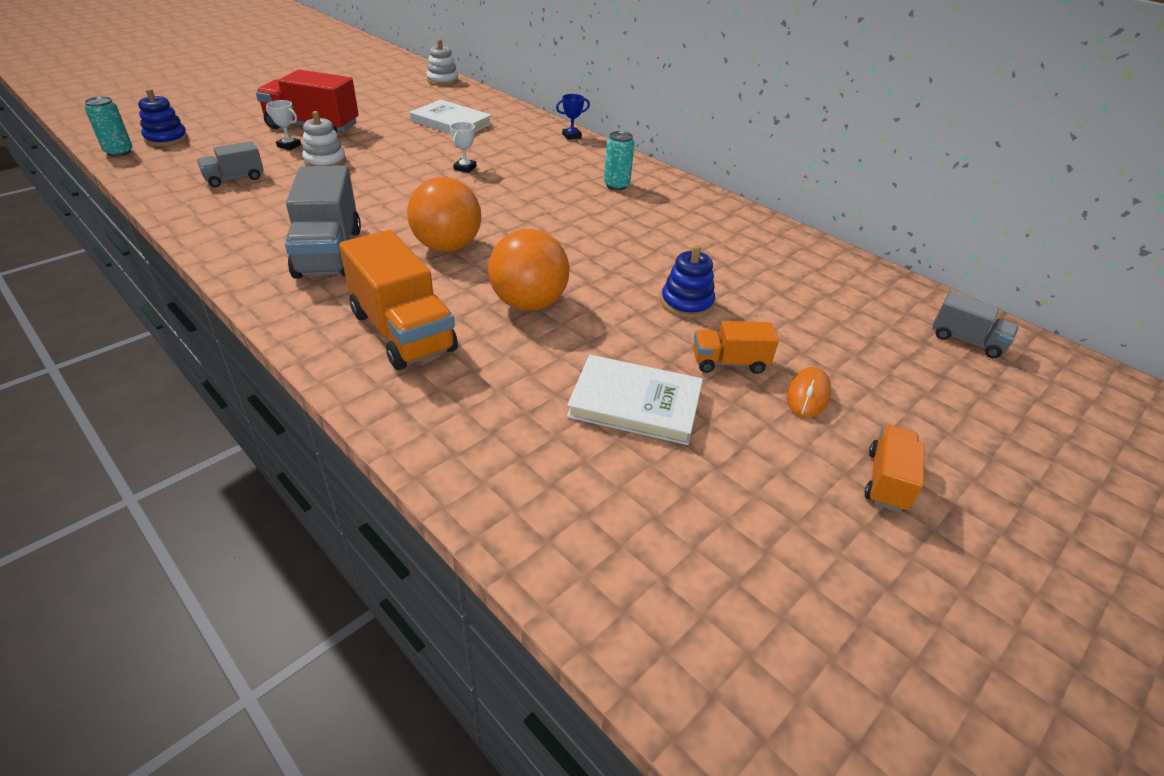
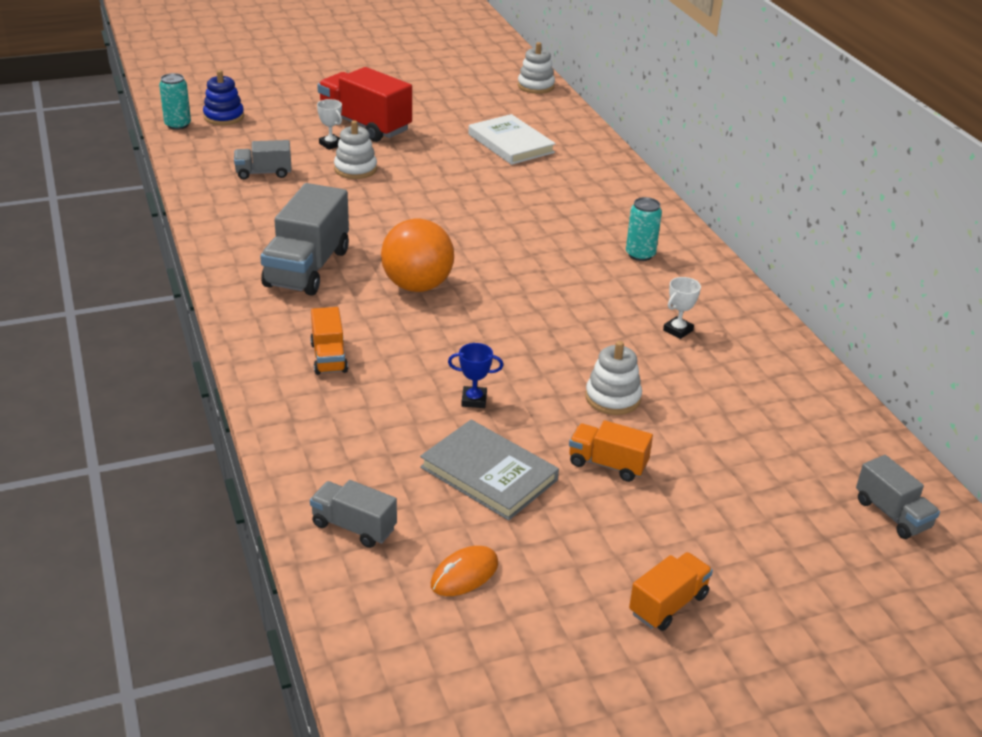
camera: 25 degrees right, 5 degrees down
orange truck [339,230,458,370] -> orange truck [310,307,348,375], size x0.54
white trophy [450,122,476,173] -> white trophy moved to [663,277,701,339]
orange ball [488,229,570,311] -> none
blue trophy [556,94,590,140] -> blue trophy moved to [448,343,503,408]
white book [567,355,703,445] -> grey book [420,420,559,521]
blue stacking toy [661,245,715,318] -> white stacking toy [585,341,642,415]
orange mouse [787,367,831,418] -> orange mouse moved to [431,546,498,596]
none -> grey truck [310,480,397,548]

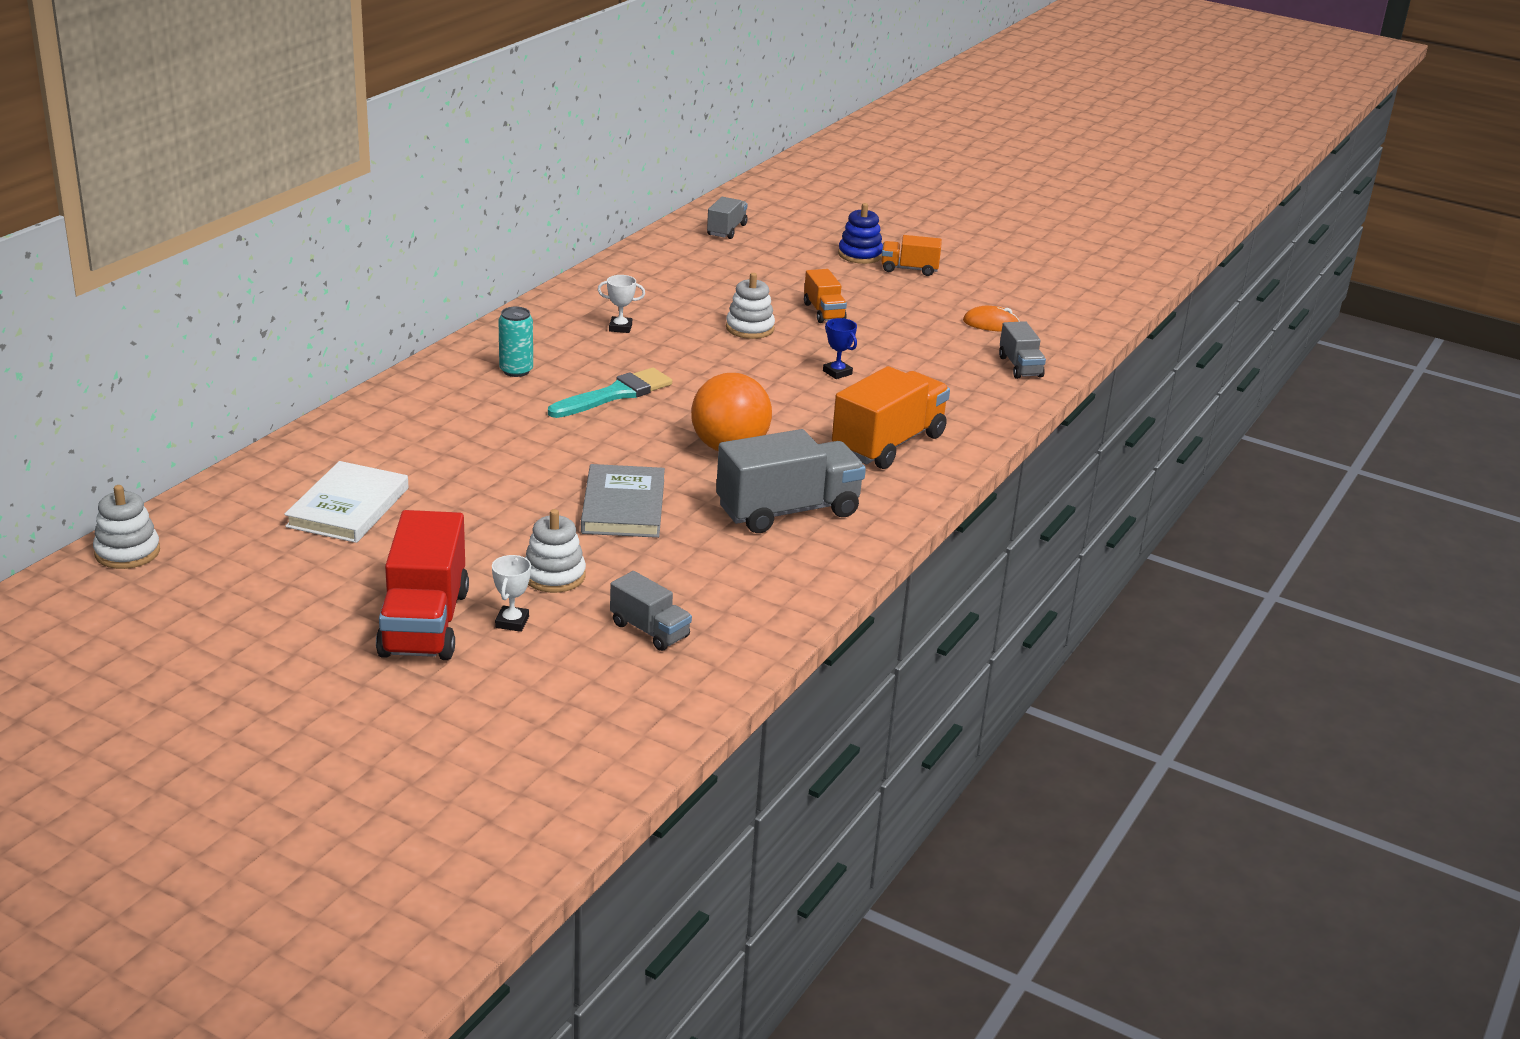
camera: 130 degrees left, 5 degrees down
turquoise can [159,73,191,130] -> none
blue stacking toy [203,70,244,125] -> blue stacking toy moved to [838,203,883,264]
orange truck [310,307,348,375] -> orange truck [832,366,950,469], size x1.86
grey book [420,420,559,521] -> grey book moved to [581,464,665,538]
none -> turquoise brush [548,368,672,418]

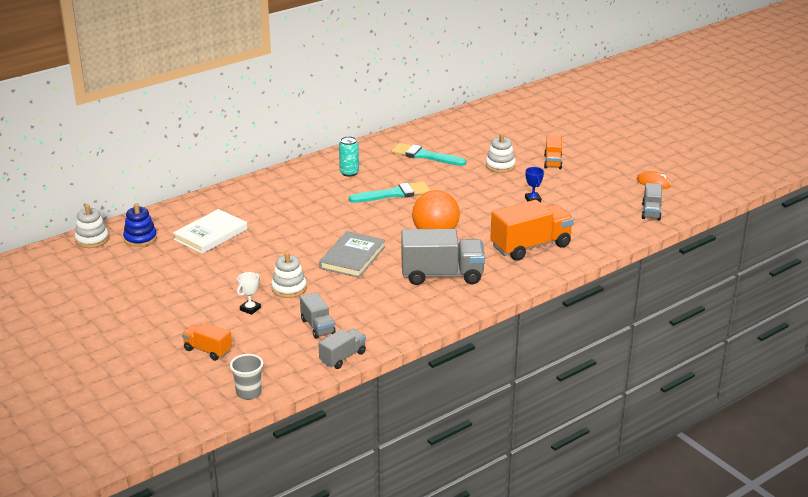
camera: 25 degrees right, 0 degrees up
red truck [376,510,469,660] -> none
white trophy [598,275,645,333] -> turquoise brush [392,143,466,166]
grey truck [707,197,748,239] -> grey truck moved to [318,329,366,369]
blue stacking toy [838,203,883,264] -> blue stacking toy moved to [123,203,157,247]
orange truck [881,235,942,276] -> orange truck moved to [182,322,232,361]
none -> grey cup [230,354,263,400]

